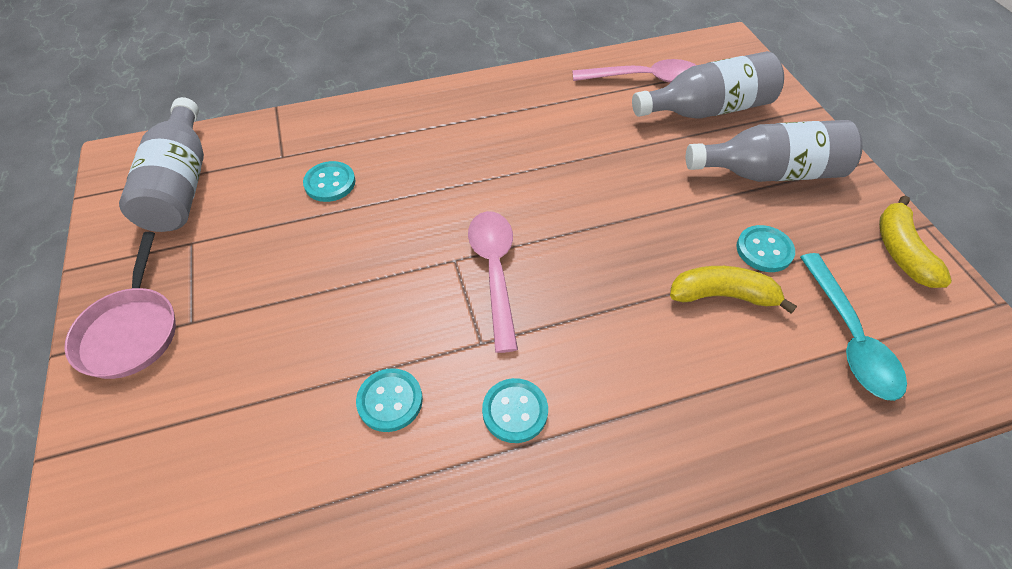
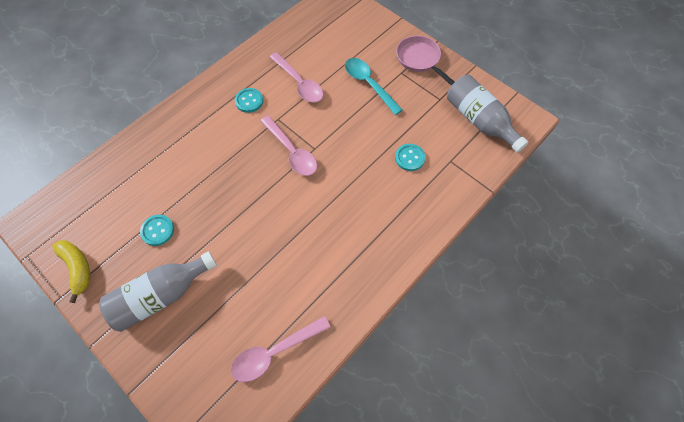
camera: 150 degrees right, 10 degrees up
turquoise button [356,368,423,432] -> pink spoon [270,52,323,102]
grey bottle [632,51,784,119] -> none
yellow banana [670,266,797,314] -> none
turquoise spoon [800,253,907,401] -> turquoise spoon moved to [345,58,403,115]

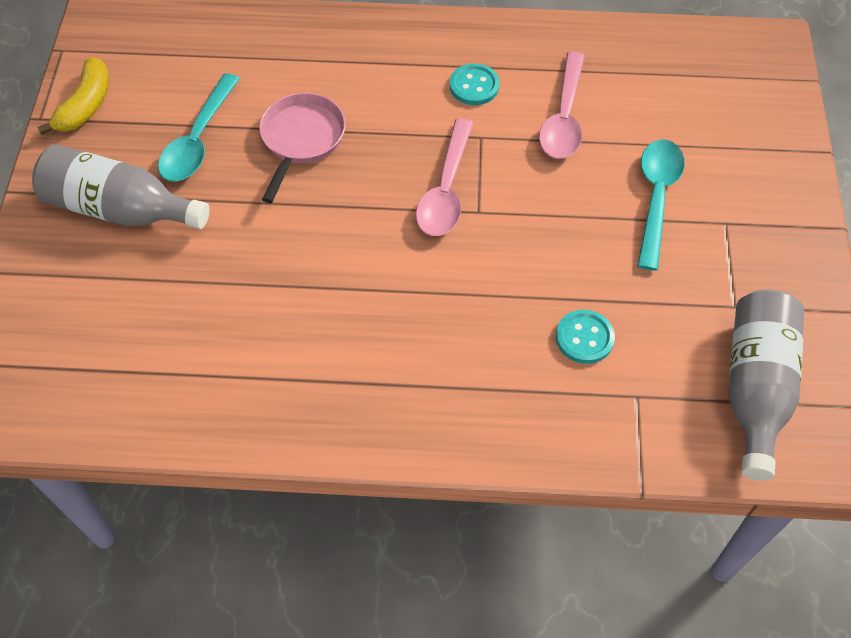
camera: 50 degrees right, 5 degrees down
turquoise button [140,215,174,246] -> turquoise spoon [158,73,240,182]
pink spoon [231,316,331,382] -> none
pink pan [396,36,454,86] -> pink pan moved to [259,93,346,203]

